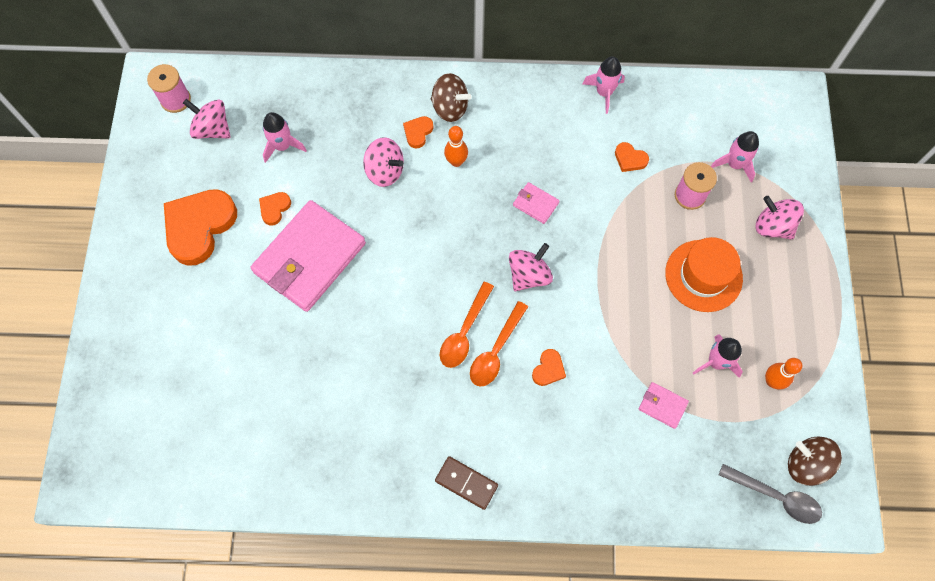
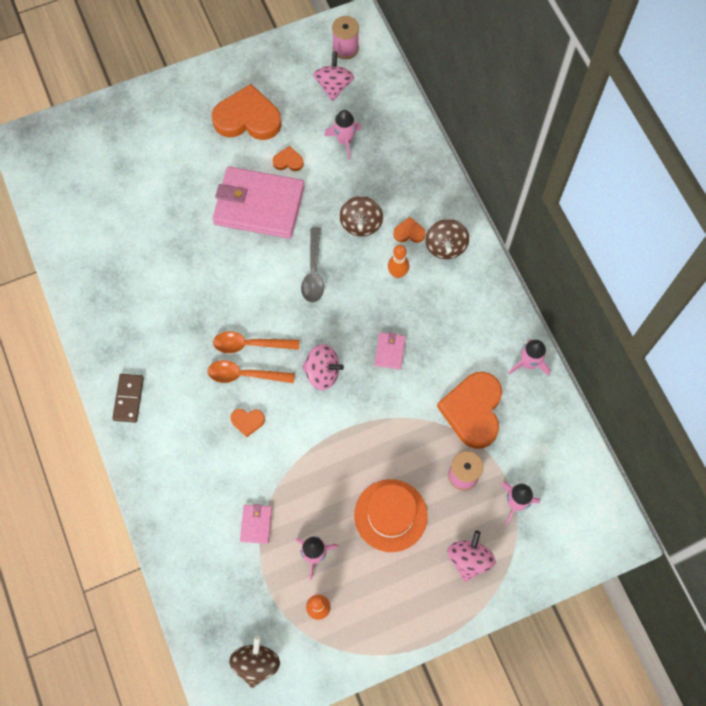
camera: 65 degrees right, 0 degrees up
pink spinning top [363,137,404,187] -> brown spinning top [339,196,383,237]
orange heart [615,142,649,172] -> orange heart [437,372,502,449], size x2.25
grey spoon [719,464,822,524] -> grey spoon moved to [301,227,324,302]

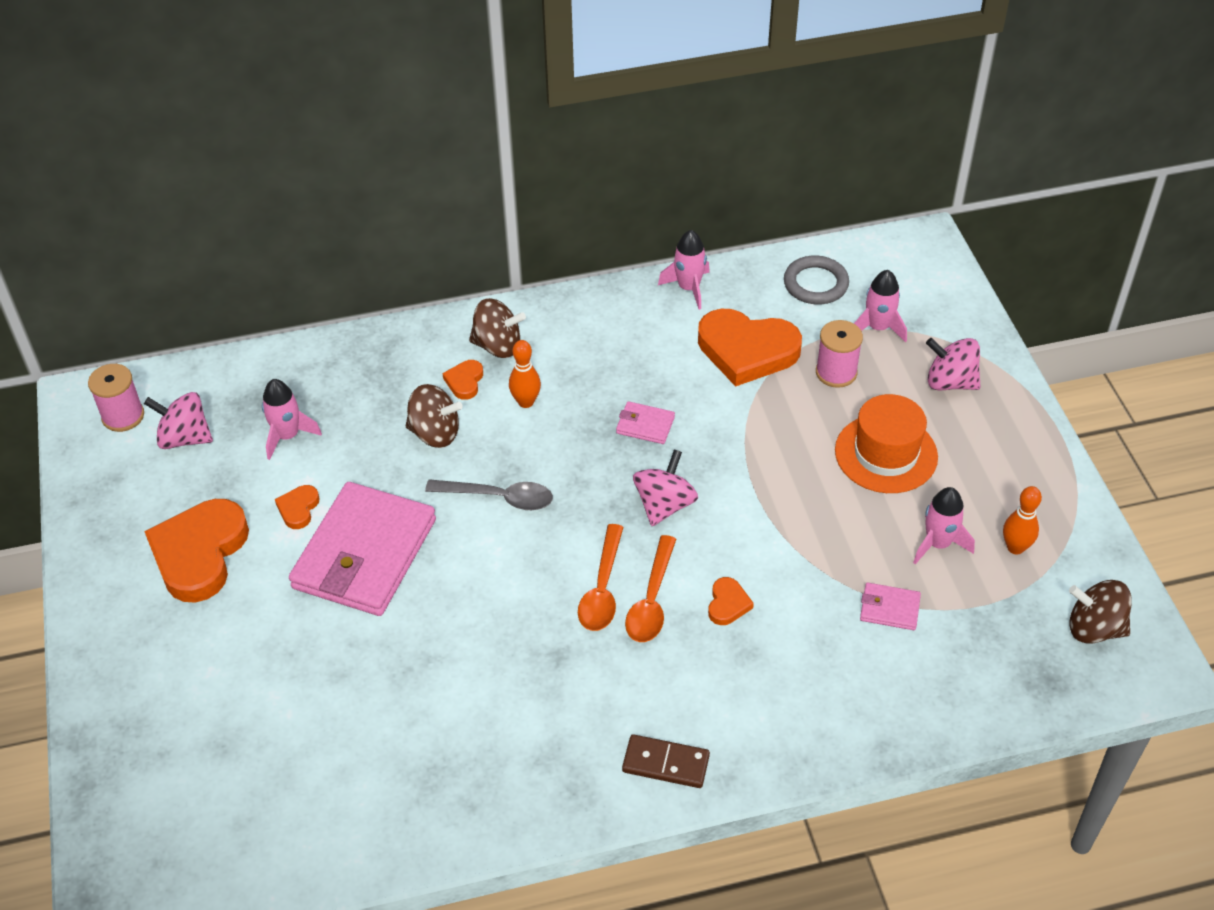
camera: 80 degrees left, 20 degrees down
none -> grey ring [784,255,849,304]

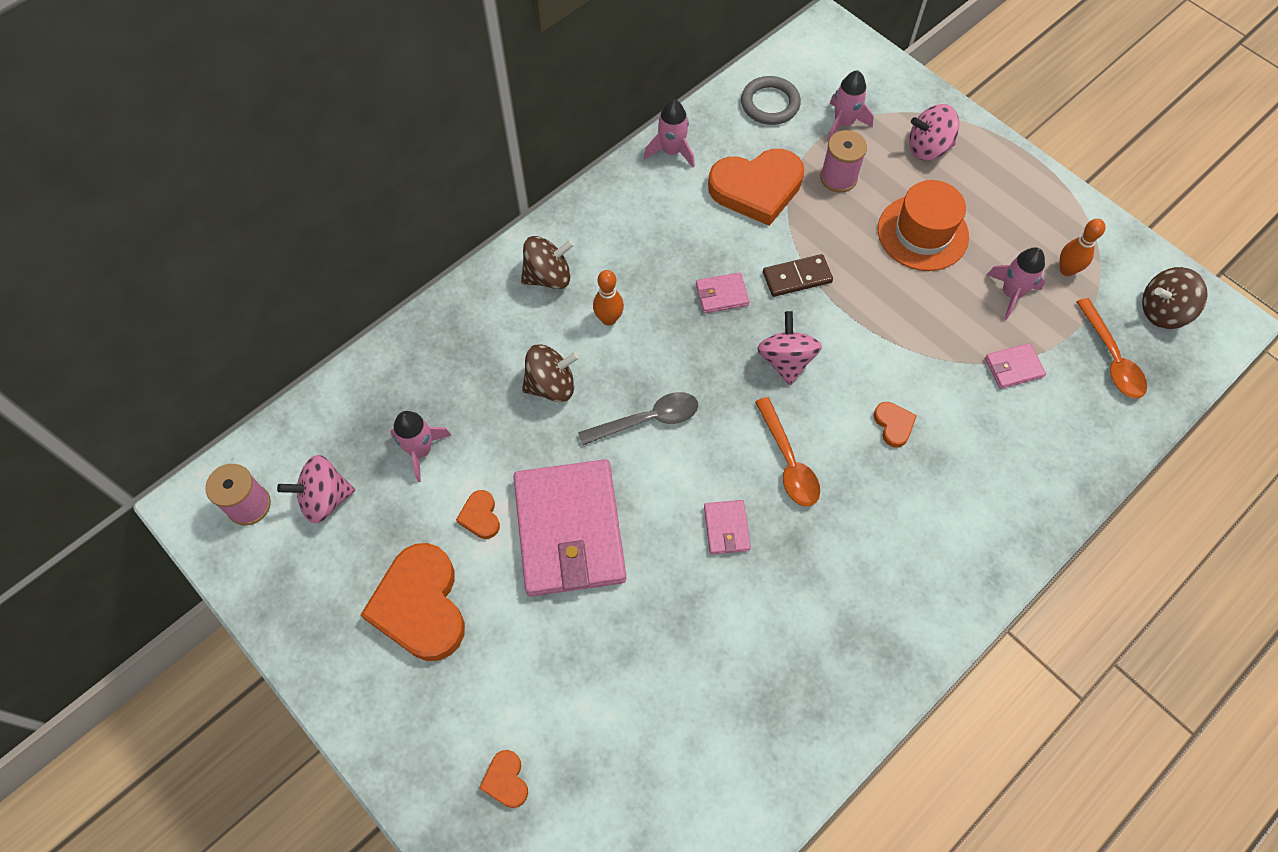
camera: 30 degrees left, 15 degrees up
orange heart [442,360,483,400] -> orange heart moved to [479,750,528,808]
brown domino [622,734,710,788] -> brown domino moved to [763,254,833,297]
orange spoon [625,535,676,642] -> orange spoon moved to [1076,298,1147,398]
none -> pink wallet [704,500,751,554]

